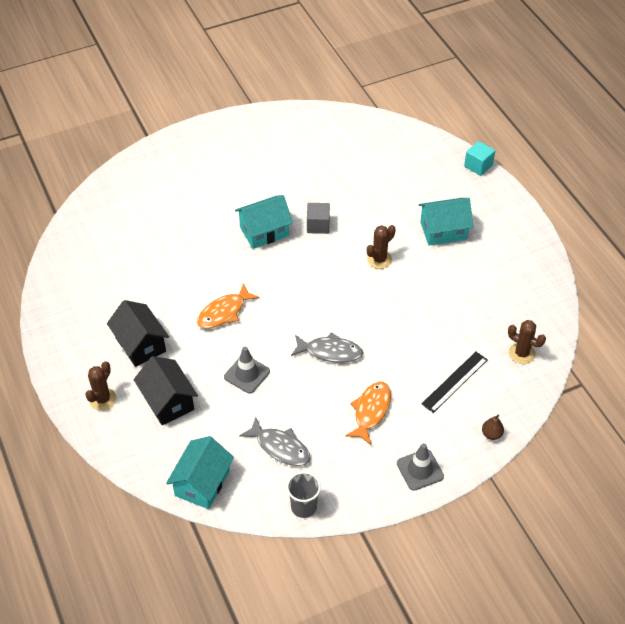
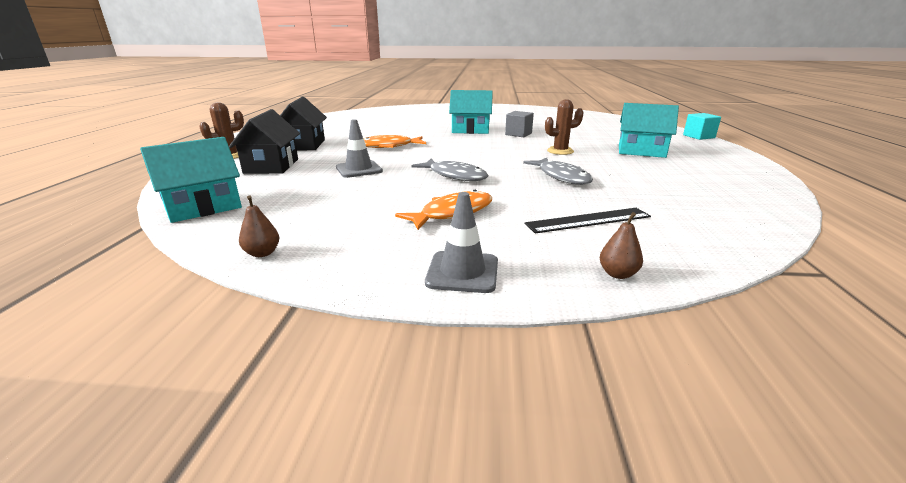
camera: 30 degrees right, 25 degrees down
grey fish [239,417,310,466] -> grey fish moved to [523,158,593,185]
grey cup [287,471,321,518] -> brown pear [239,195,279,257]
brown cactus [508,320,546,364] -> none

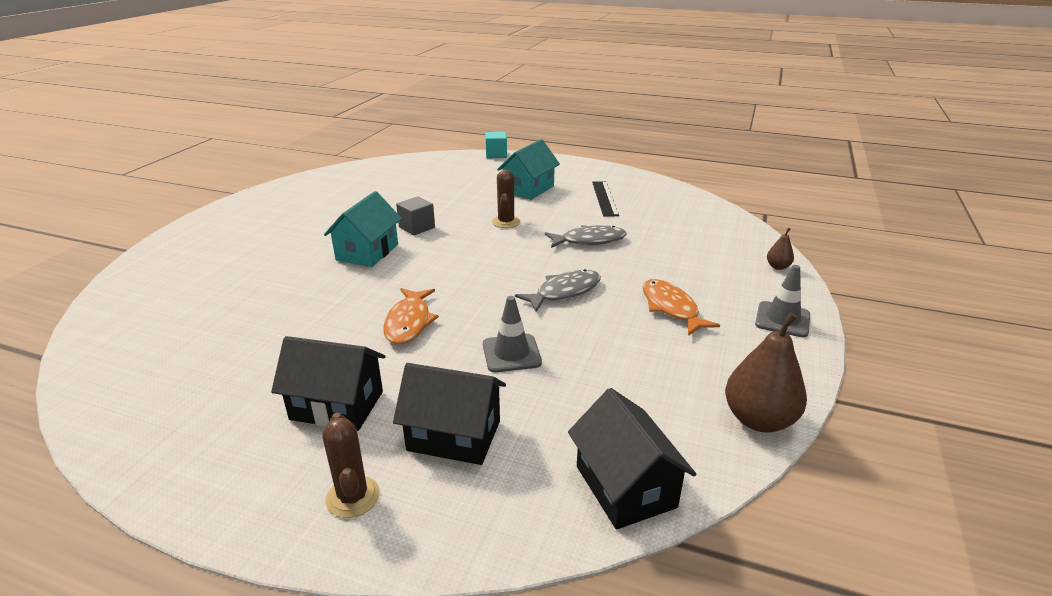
camera: 75 degrees left, 5 degrees up
turquoise house [140,137,242,223] -> black house [568,388,696,529]
brown pear [239,195,279,257] -> brown pear [725,312,807,433], size x2.08
black ruler [525,208,651,233] -> black ruler moved to [592,181,619,217]

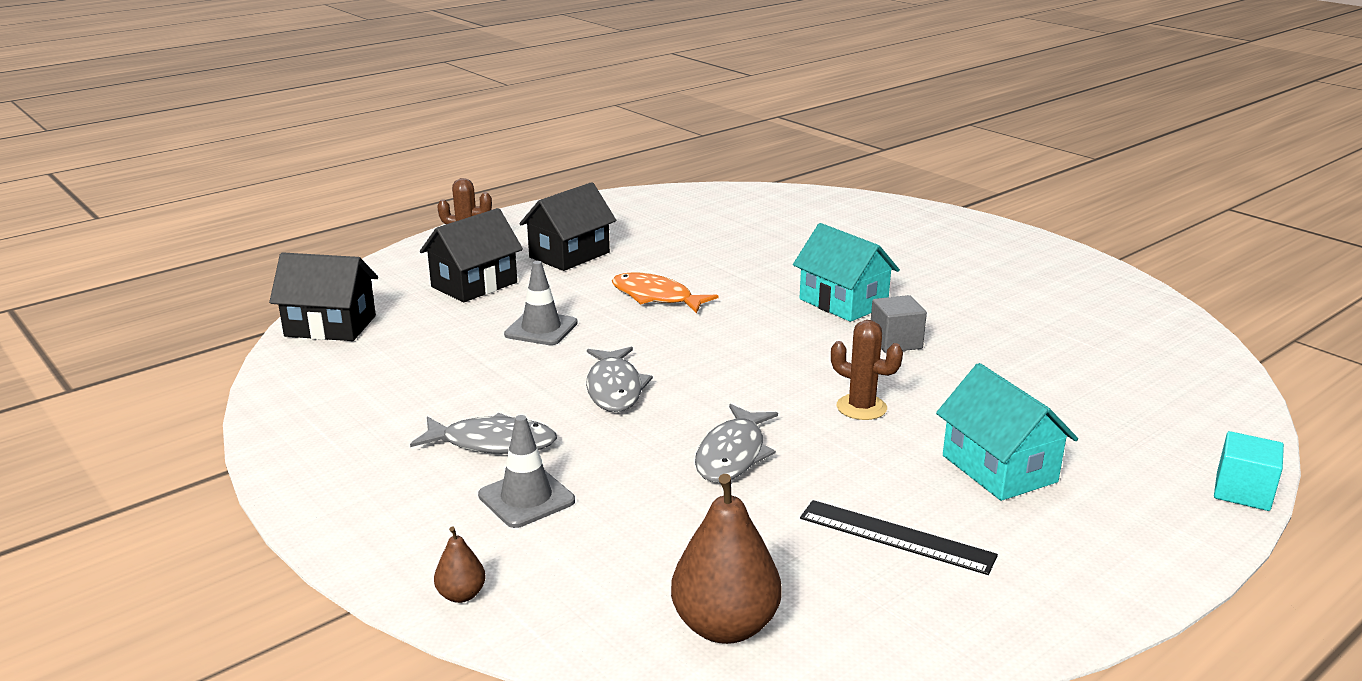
camera: 120 degrees right, 5 degrees down
orange fish [642,279,720,336] -> grey fish [410,413,557,454]
brown pear [725,312,807,433] -> brown pear moved to [671,474,782,644]
grey traffic cone [755,265,810,337] -> grey traffic cone moved to [478,415,575,528]

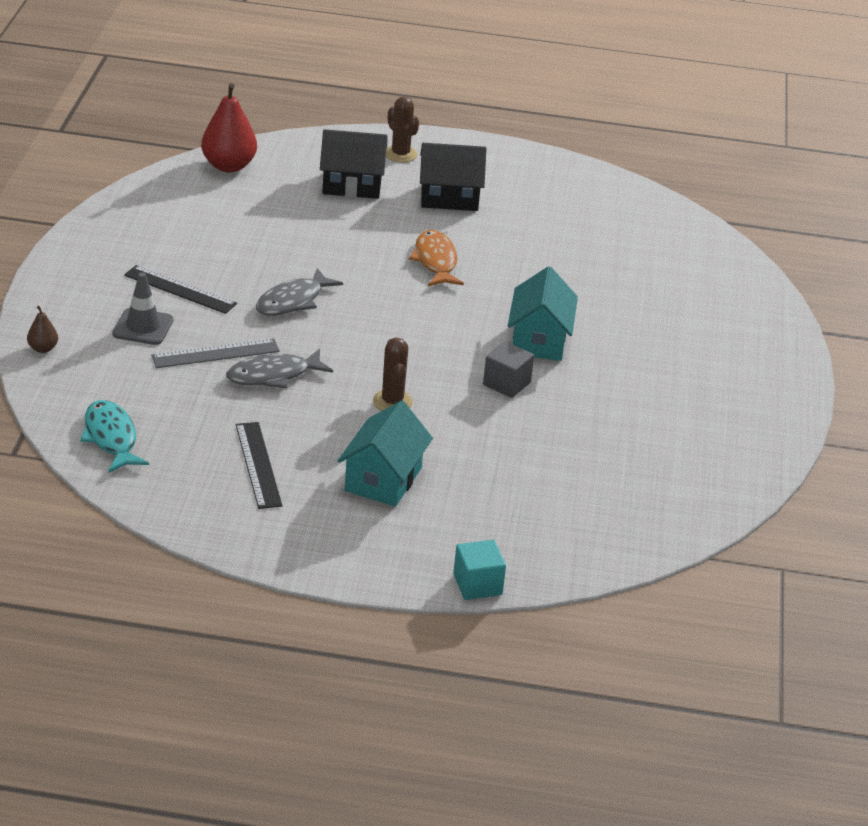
camera: 45 degrees right, 10 degrees up
black house [269,252,378,341] -> red pear [201,83,257,172]
grey fish [410,413,557,454] -> black ruler [124,265,237,314]
grey traffic cone [504,261,578,345] -> none
brown pear [671,474,782,644] -> turquoise fish [80,400,149,473]
none -> grey ruler [151,338,280,368]

